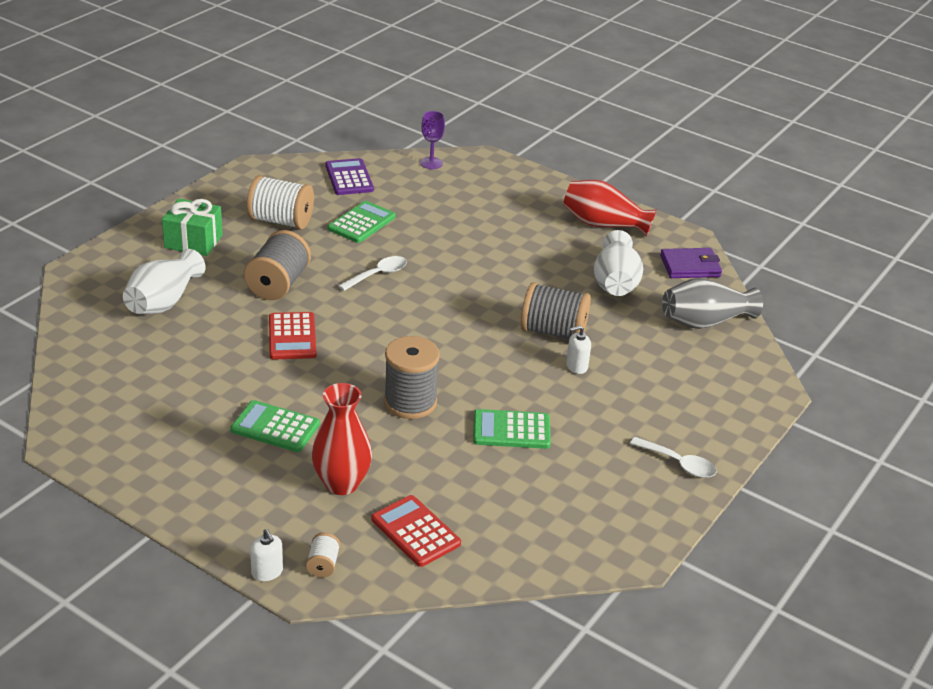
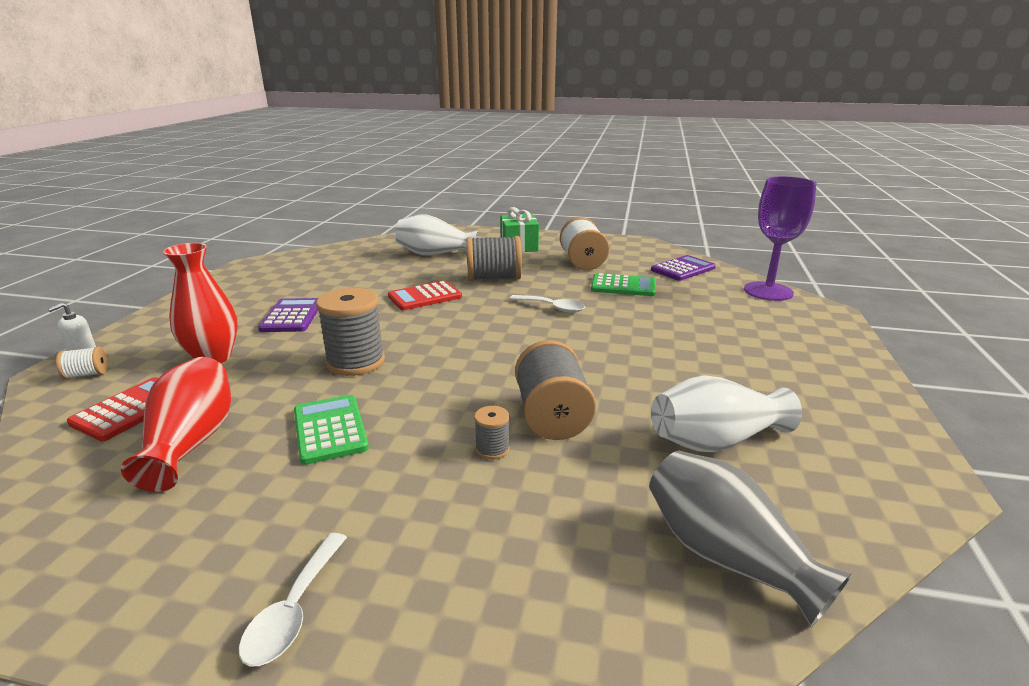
camera: 70 degrees right, 10 degrees down
green calculator [231,400,320,452] -> purple calculator [258,298,318,332]
purple goblet [420,111,445,169] -> purple goblet [744,176,817,301], size x1.90
red vase [563,180,657,237] -> red vase moved to [121,357,231,492]
white soap dispenser [566,325,591,374] -> grey spool [474,406,510,460]
purple wallet [660,248,722,278] -> none

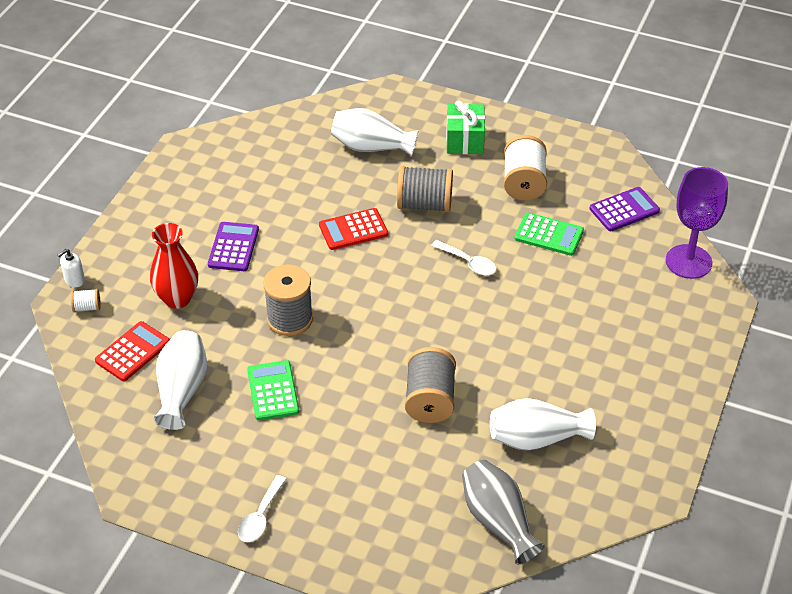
camera: 10 degrees right, 20 degrees up
red vase [121,357,231,492] -> white vase [153,330,207,430]
grey spool [474,406,510,460] -> none

